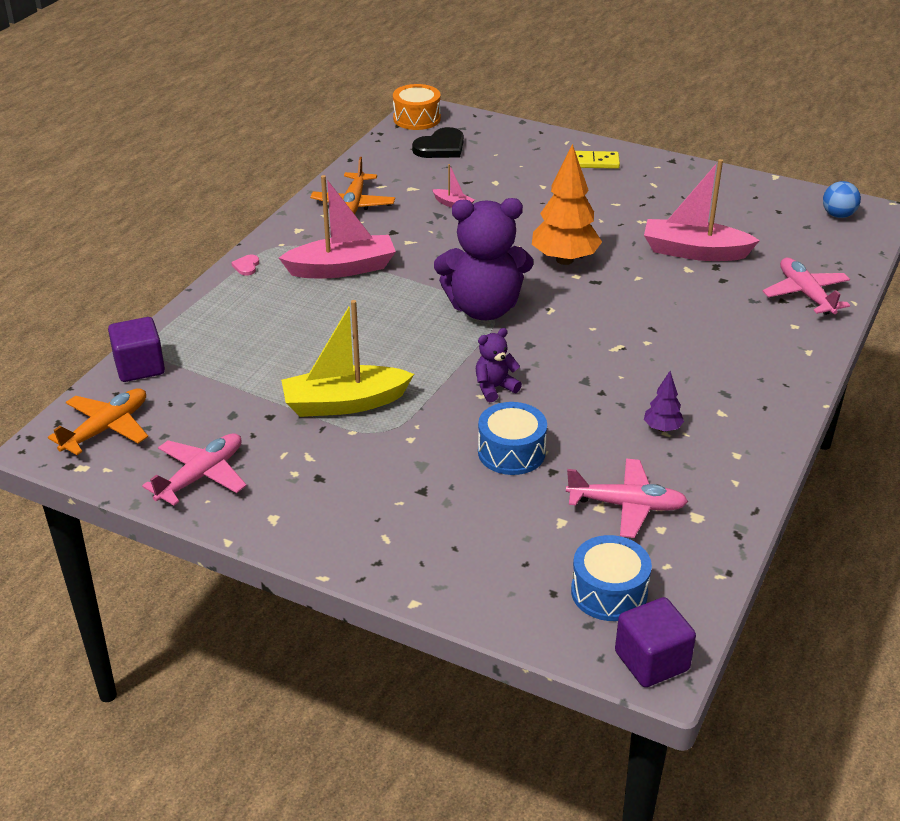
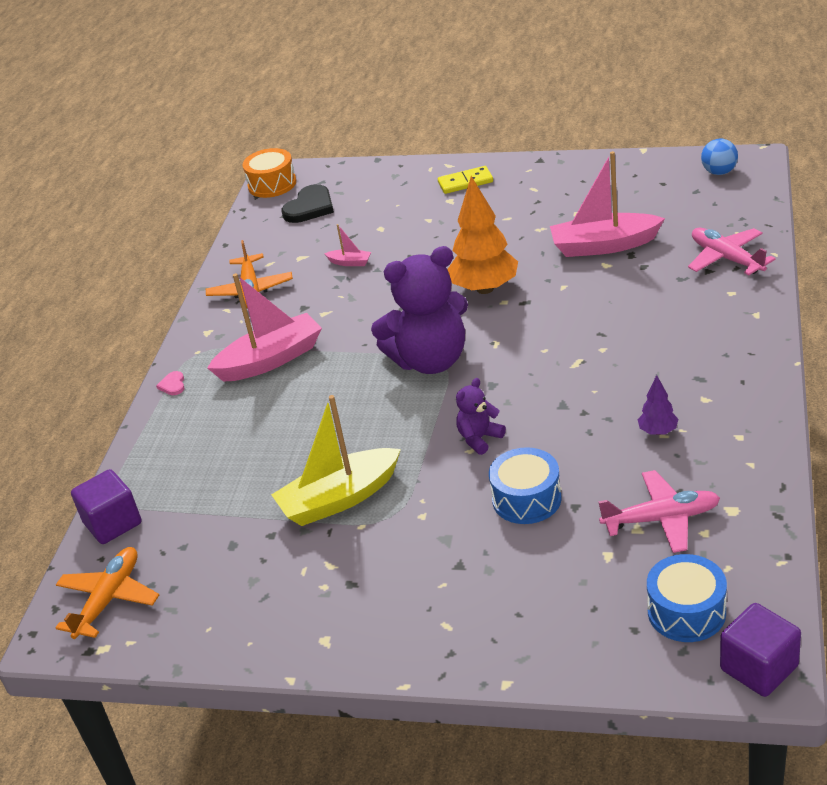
camera: 10 degrees left, 0 degrees up
pink plane [142,433,247,506] -> none

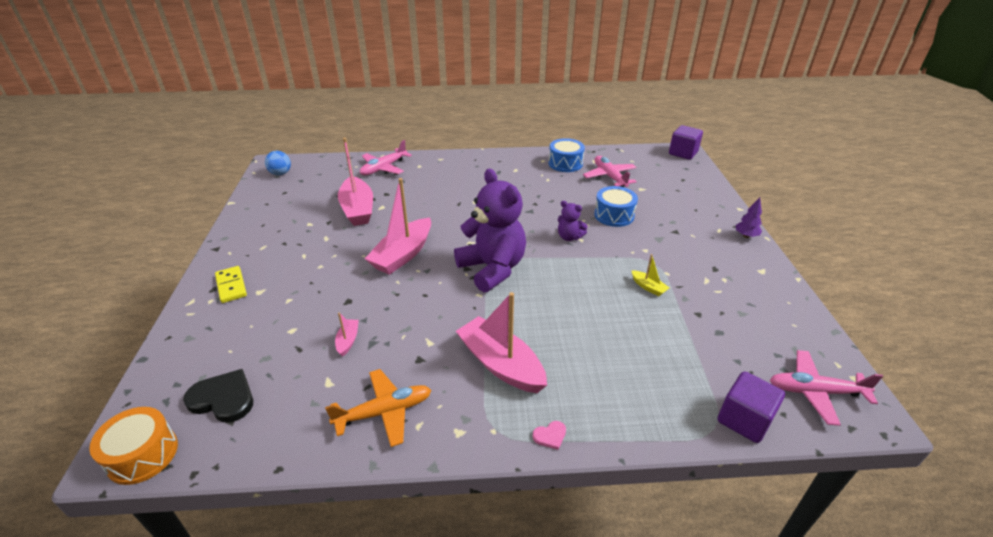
camera: 110 degrees left, 0 degrees up
orange plane [56,547,159,639] -> pink plane [770,350,883,426]
yellow boat [271,395,401,526] -> yellow boat [631,254,669,296], size x0.44
orange tree [447,176,518,294] -> pink boat [365,178,431,275]
purple tree [638,375,678,435] -> purple tree moved to [735,197,762,238]
blue drum [647,554,727,642] -> blue drum moved to [548,138,585,172]

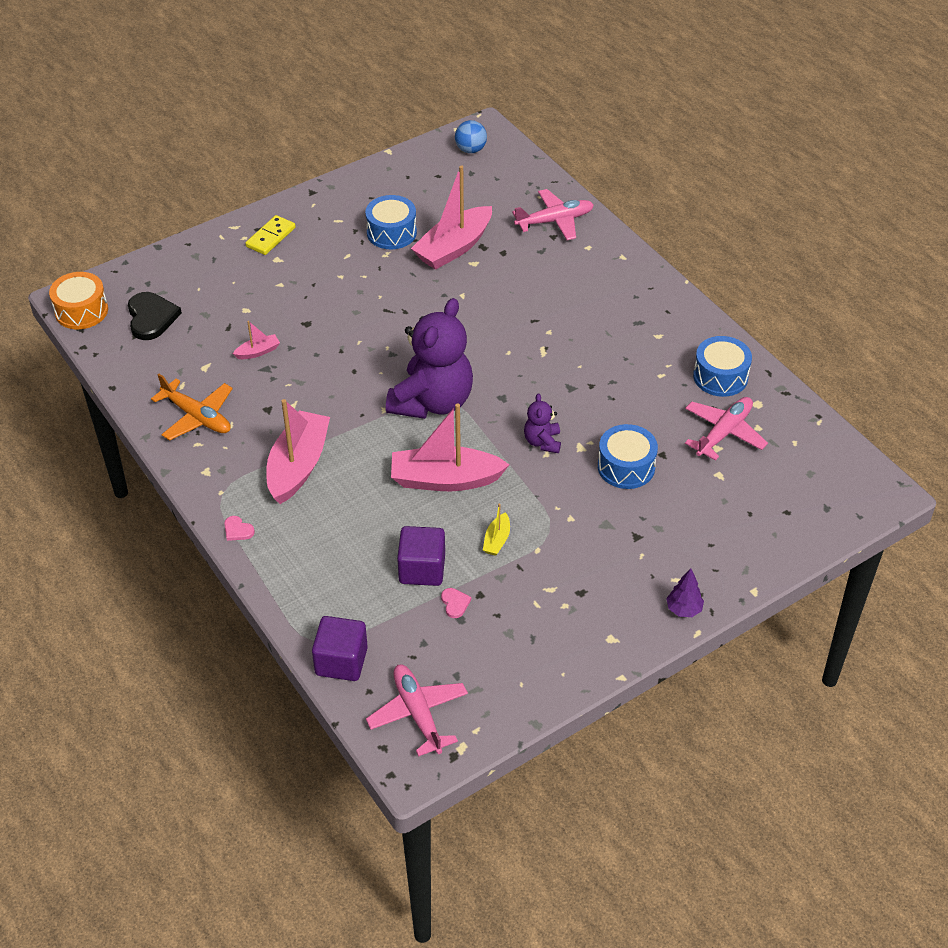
camera: 60 degrees right, 10 degrees up
pink plane [360,140,412,175] -> pink plane turned 150 degrees clockwise [512,189,594,240]
pink boat [365,178,431,275] -> pink boat moved to [391,403,510,491]
purple cube [669,125,703,160] -> purple cube moved to [397,526,445,586]
none -> blue drum [365,195,417,249]
none -> pink heart [441,588,471,618]

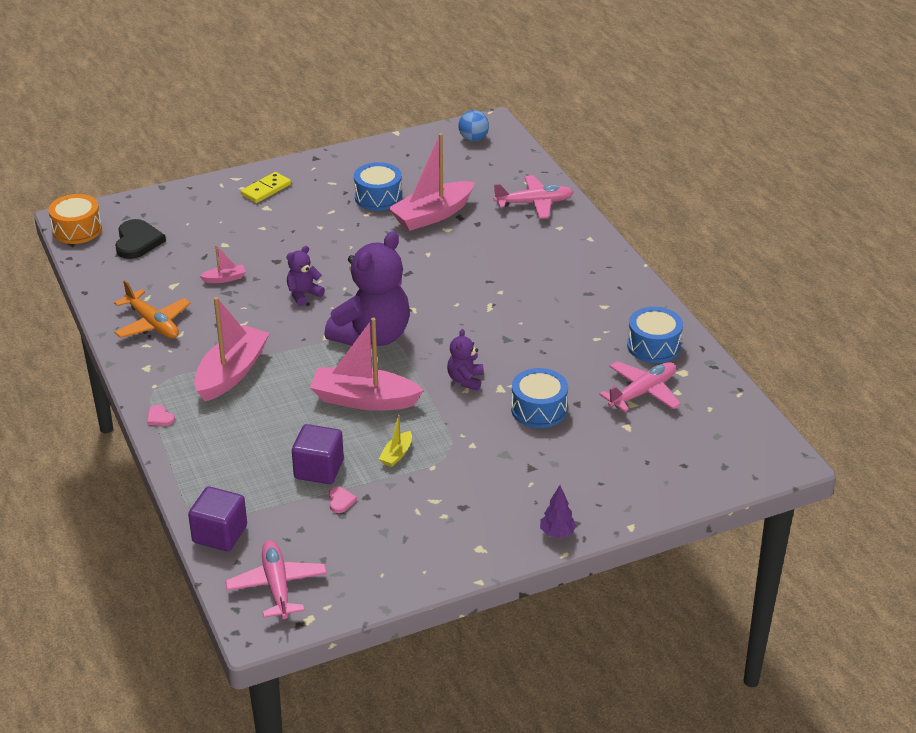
camera: 10 degrees right, 10 degrees down
none -> purple teddy bear [287,246,325,306]

